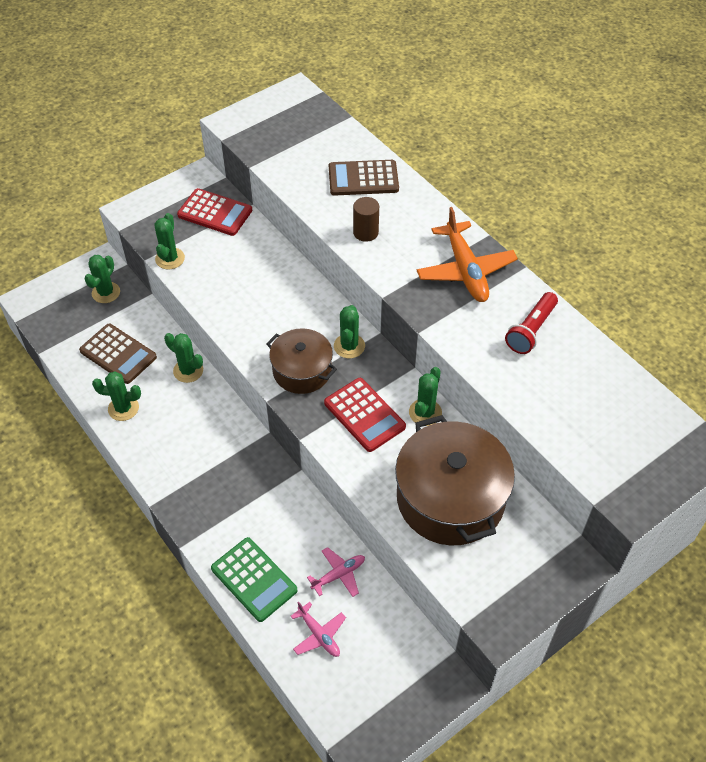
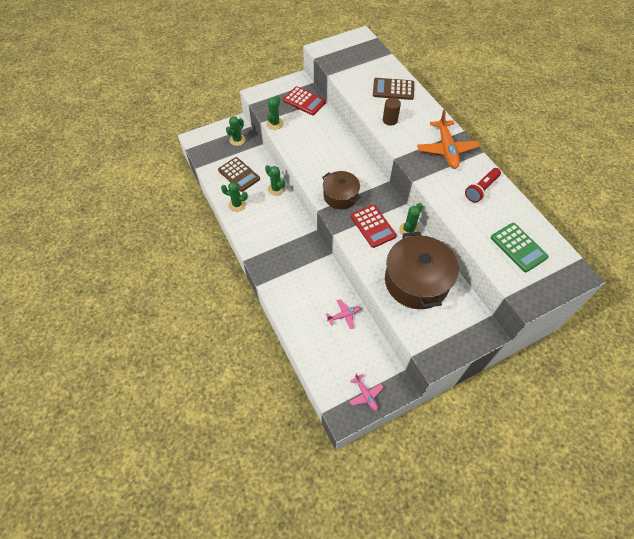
camera: 10 degrees right, 5 degrees up
green calculator [211,537,298,622] -> green calculator moved to [491,223,549,272]
pink plane [291,601,346,657] -> pink plane moved to [349,373,384,411]
green cactus [334,305,365,358] -> none

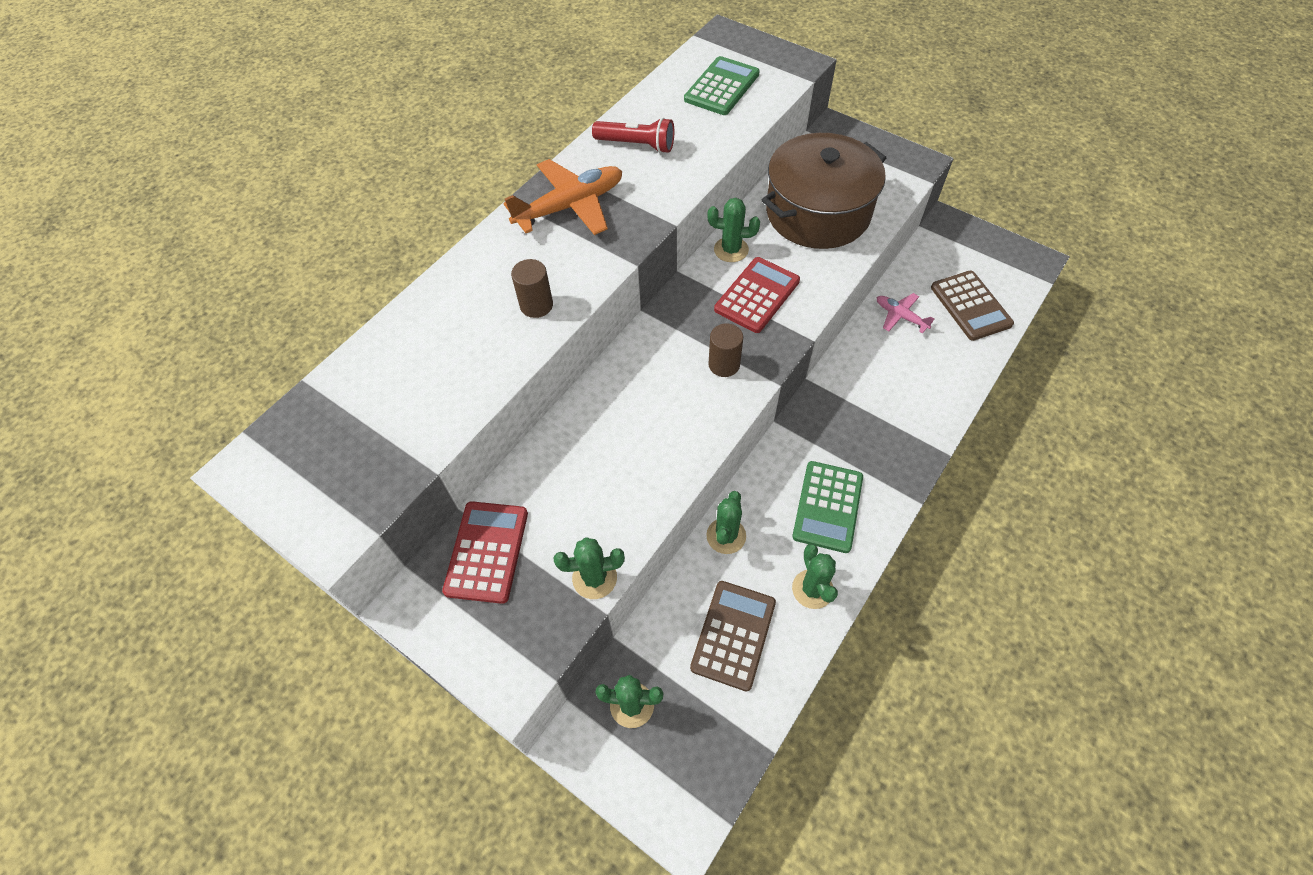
camera: 115 degrees left, 0 degrees up
brown pot [322,171,361,209] -> brown cylinder [708,323,743,377]
pink plane [349,373,384,411] -> none
brown calculator [373,78,414,100] -> brown calculator moved to [931,271,1014,341]
none -> green calculator [792,461,863,553]

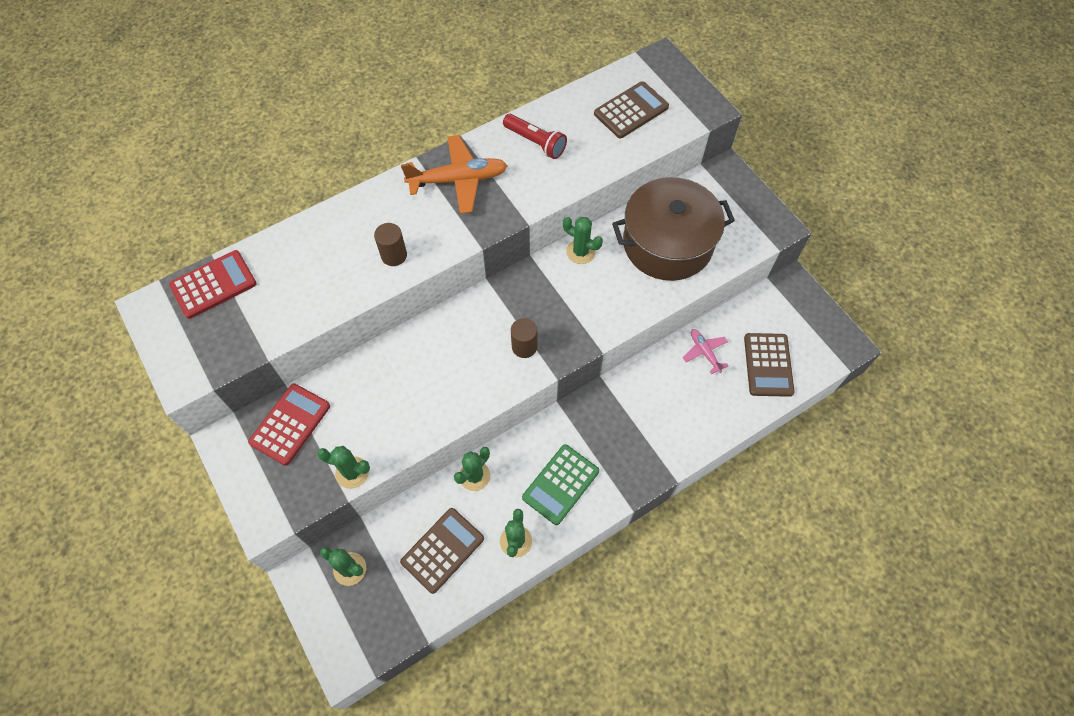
camera: 20 degrees right, 5 degrees up
green calculator [684,56,760,115] -> brown calculator [594,81,669,138]
red calculator [714,257,800,333] -> red calculator moved to [169,250,257,319]

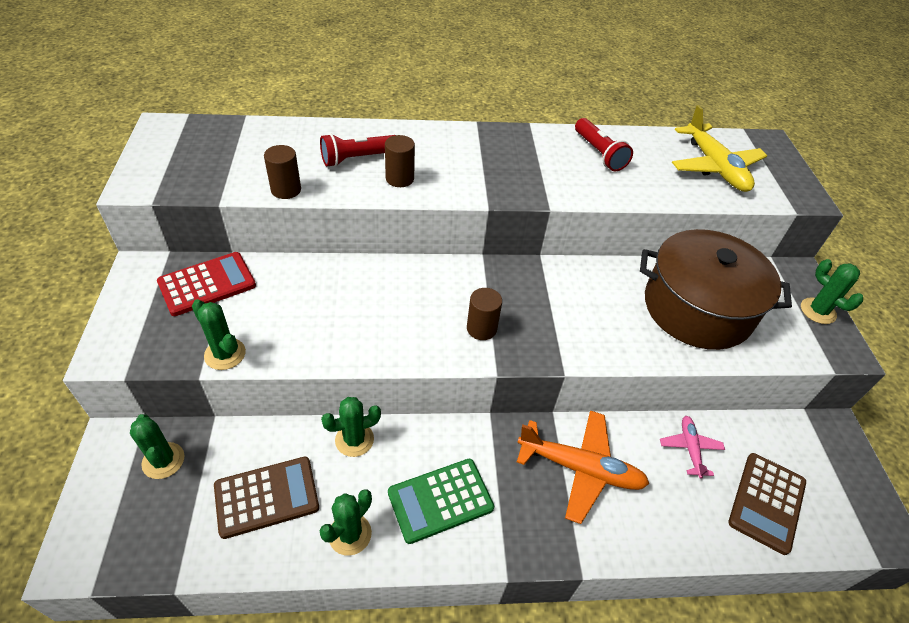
camera: 25 degrees right, 15 degrees down
red calculator [169,250,257,319] -> none
orange plane [401,135,508,214] -> orange plane moved to [517,410,649,524]
green cactus [563,217,603,264] -> green cactus moved to [801,259,863,324]
brown calculator [594,81,669,138] -> yellow plane [672,105,767,192]
none -> brown cylinder [264,145,301,199]
none -> red flashlight [320,133,395,167]

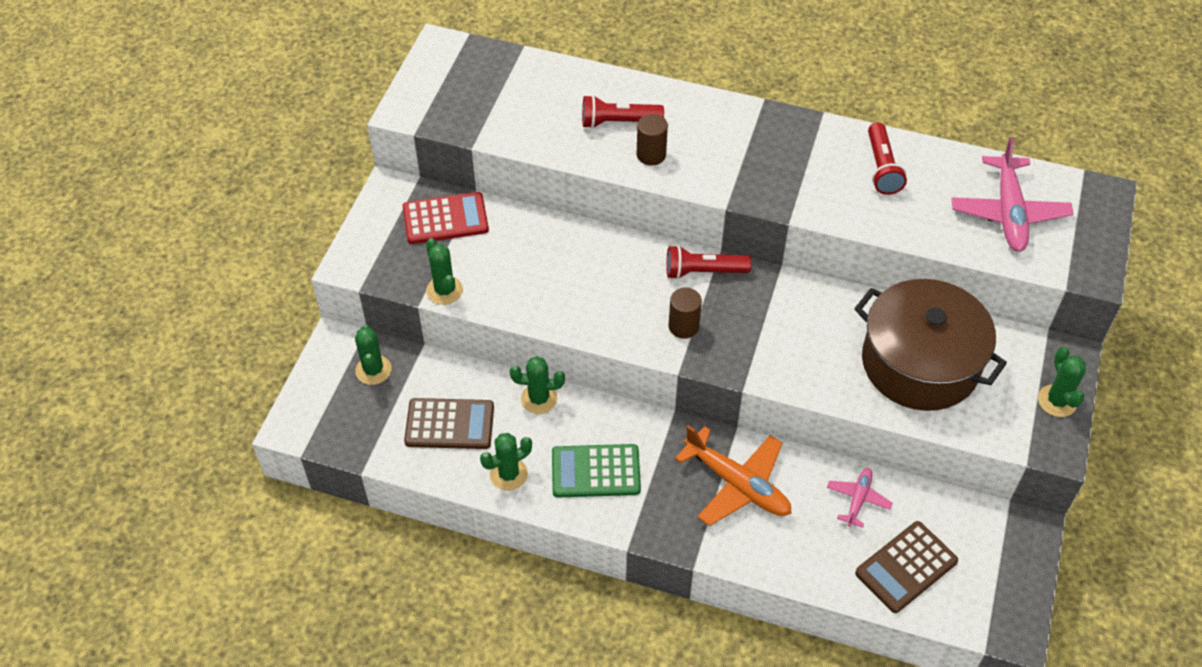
camera: 25 degrees right, 5 degrees up
brown cylinder [264,145,301,199] -> none
yellow plane [672,105,767,192] -> pink plane [951,137,1073,252]
none -> red flashlight [666,245,751,279]

